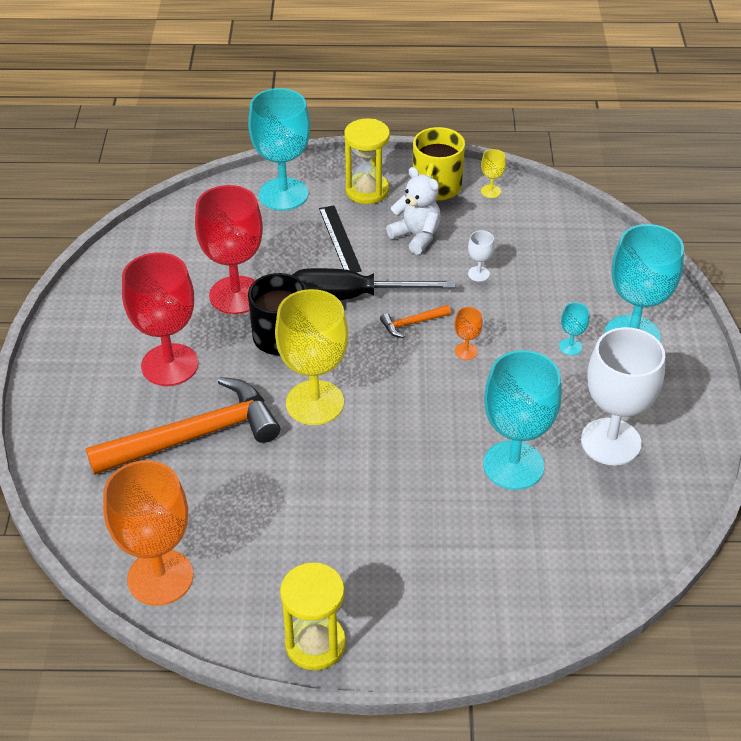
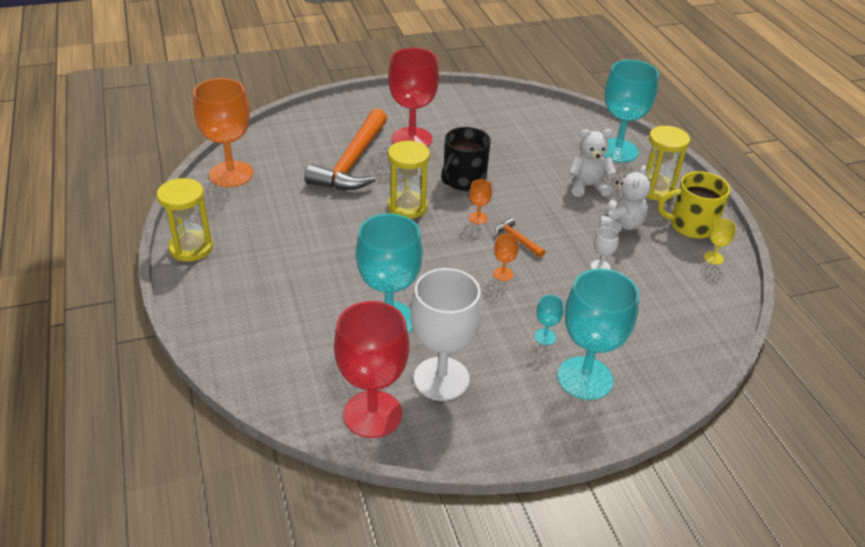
camera: 70 degrees right, 5 degrees down
orange hammer [86,377,280,475] -> orange hammer turned 60 degrees clockwise [305,109,387,190]
red goblet [195,185,263,314] -> red goblet moved to [334,301,409,438]
yellow goblet [275,289,348,425] -> yellow hourglass [388,140,430,219]
black screwdriver [292,268,455,300] -> none
black ruler [319,206,362,272] -> white teddy bear [569,129,616,197]
none -> orange goblet [469,179,492,224]

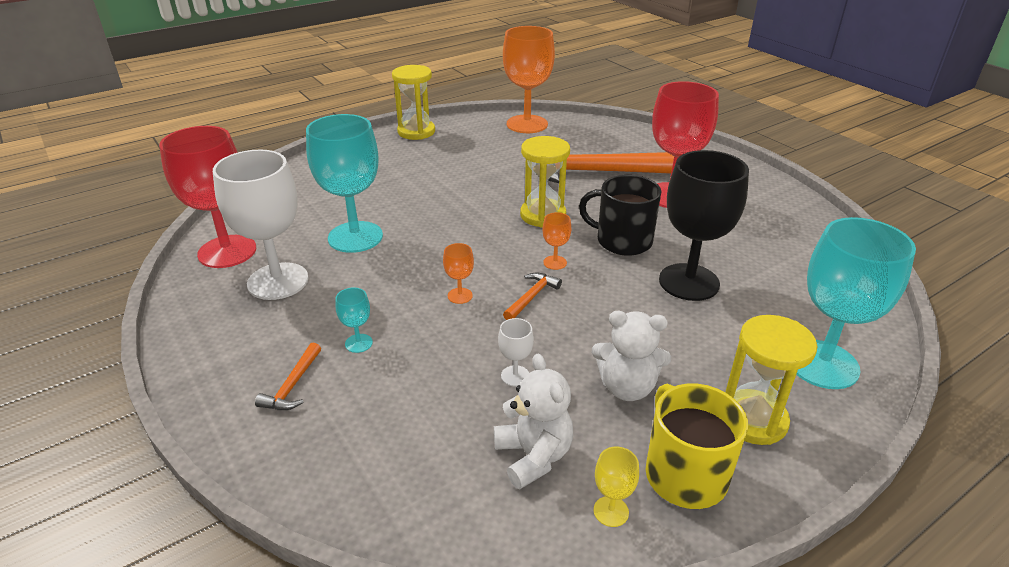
camera: 75 degrees right, 5 degrees down
turquoise goblet [557,268,639,400] -> orange hammer [255,342,321,410]
white teddy bear [569,129,616,197] -> white teddy bear moved to [494,354,573,489]
none -> black goblet [659,150,749,301]

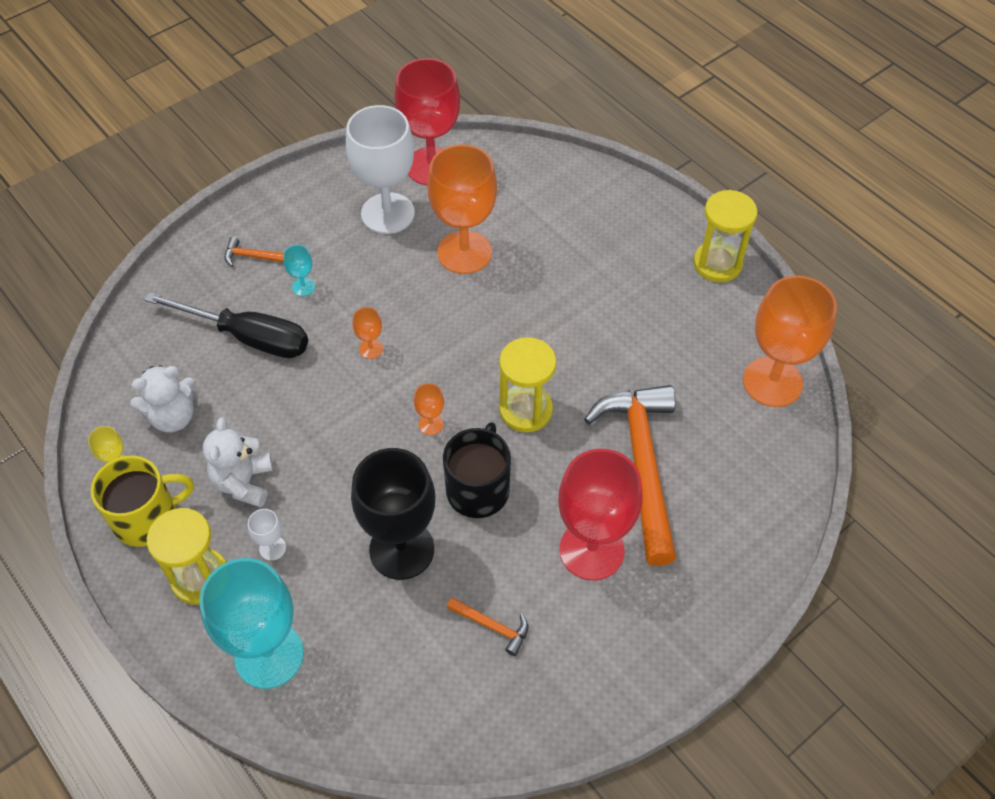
camera: 85 degrees right, 20 degrees up
turquoise goblet [306,114,383,253] -> orange goblet [427,144,497,274]
white goblet [498,318,534,387] -> white goblet moved to [248,509,286,561]
orange hammer [503,273,562,320] -> orange hammer moved to [447,597,528,656]
none -> black screwdriver [144,292,308,358]

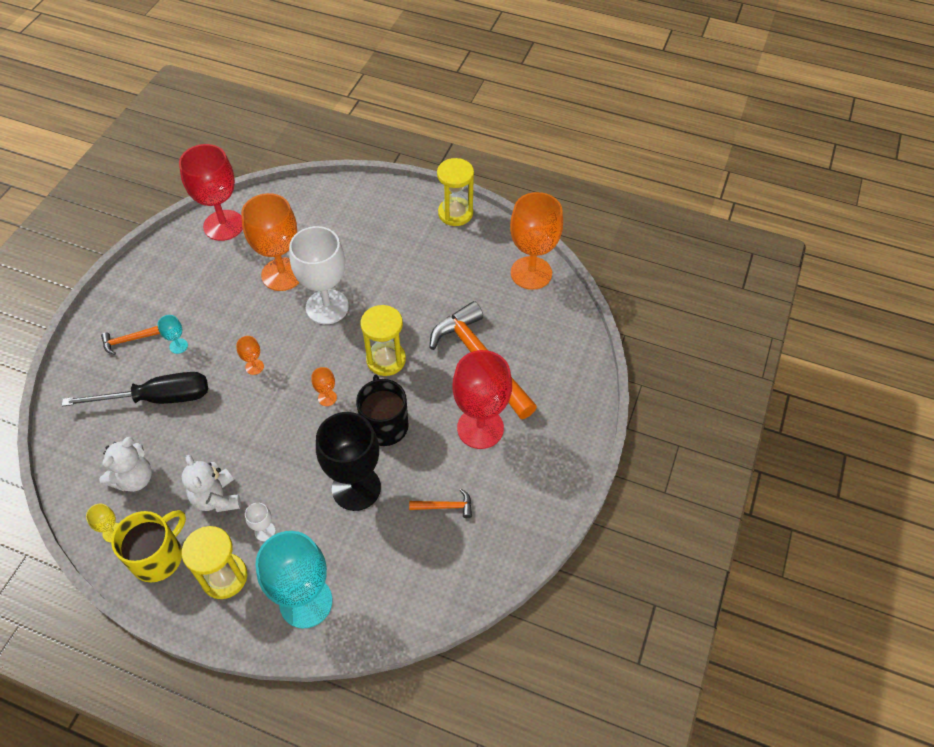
camera: 30 degrees left, 0 degrees up
white goblet [346,105,415,234] -> white goblet moved to [289,226,349,324]

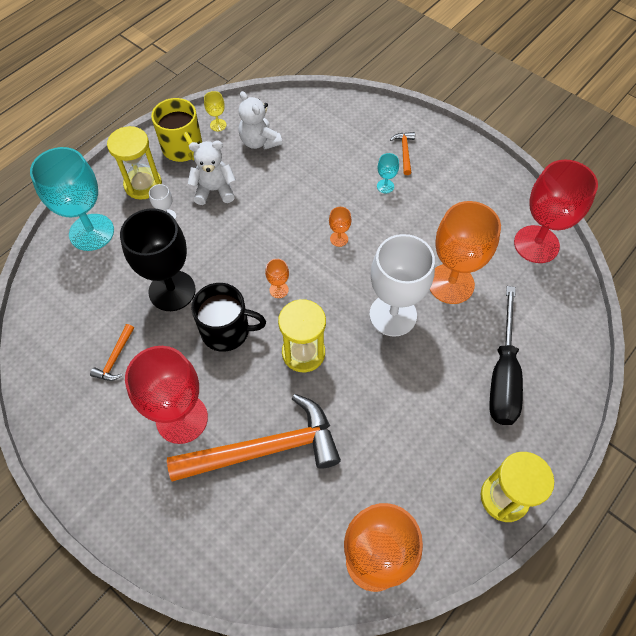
camera: 110 degrees right, 5 degrees up
black screwdriver [62,372,208,407] -> black screwdriver moved to [490,286,523,425]

